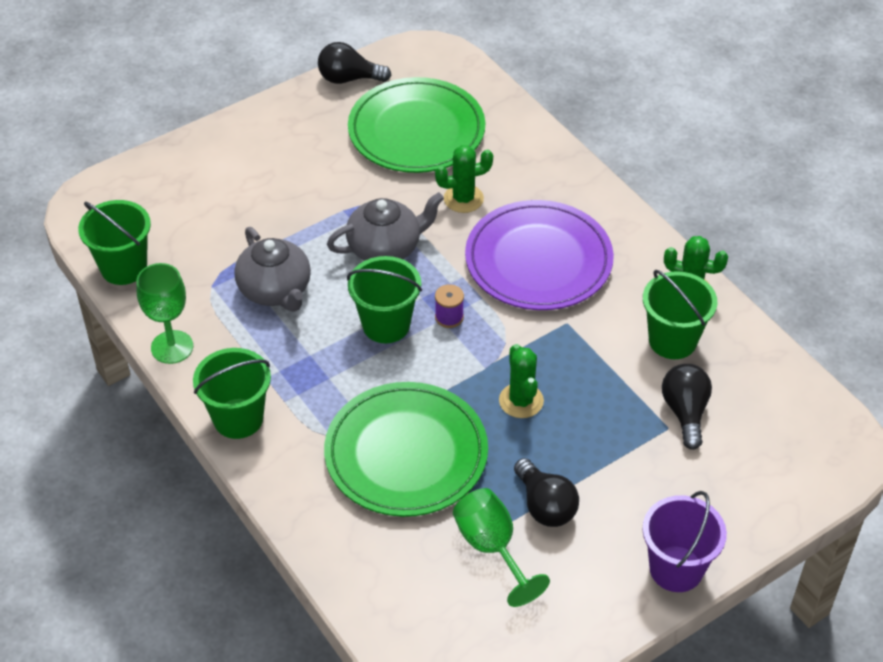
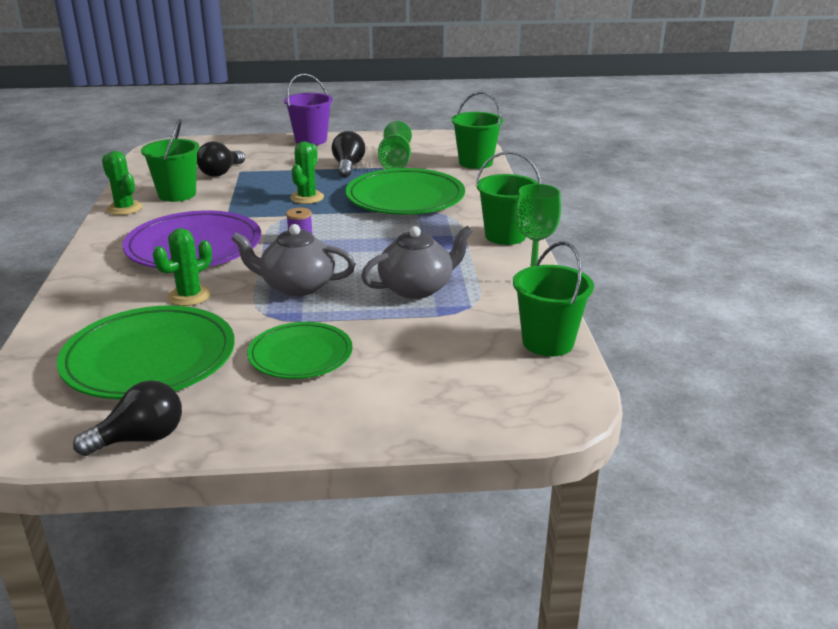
camera: 150 degrees left, 20 degrees down
grey teapot [234,227,311,312] -> grey teapot turned 60 degrees clockwise [361,226,473,299]
black light bulb [318,42,391,84] -> black light bulb turned 60 degrees counterclockwise [73,380,182,456]
green bucket [347,256,422,343] -> green bucket moved to [451,92,503,169]
green cactus [435,145,493,213] -> green cactus turned 60 degrees counterclockwise [153,228,212,306]
none -> green plate [247,322,353,379]

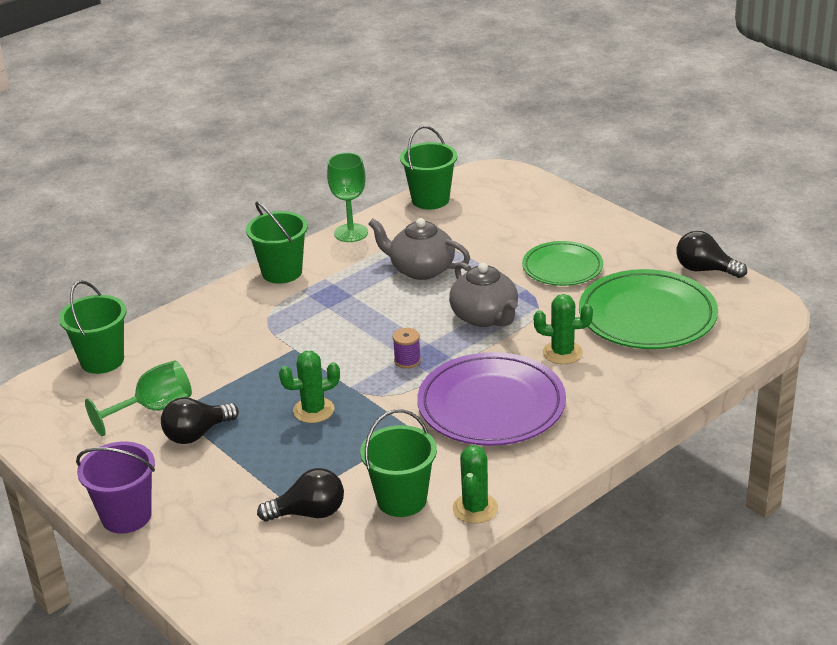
camera: 125 degrees left, 5 degrees up
green plate [346,168,465,214] -> none

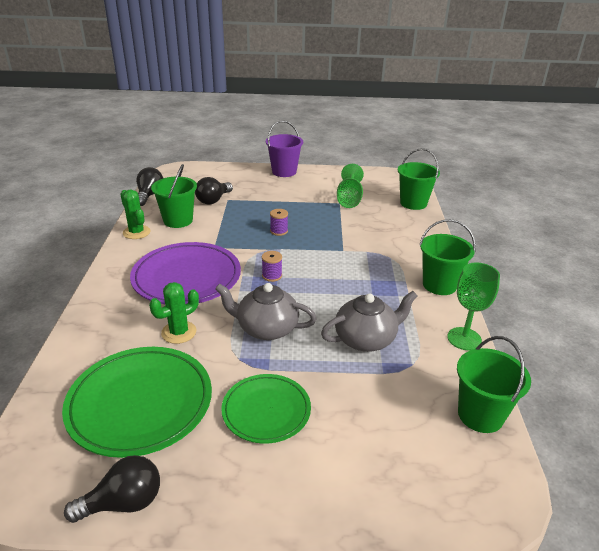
camera: 130 degrees right, 0 degrees up
black light bulb [161,397,239,444] -> black light bulb moved to [136,167,163,206]
green cactus [279,351,340,423] -> purple spool [270,209,288,236]

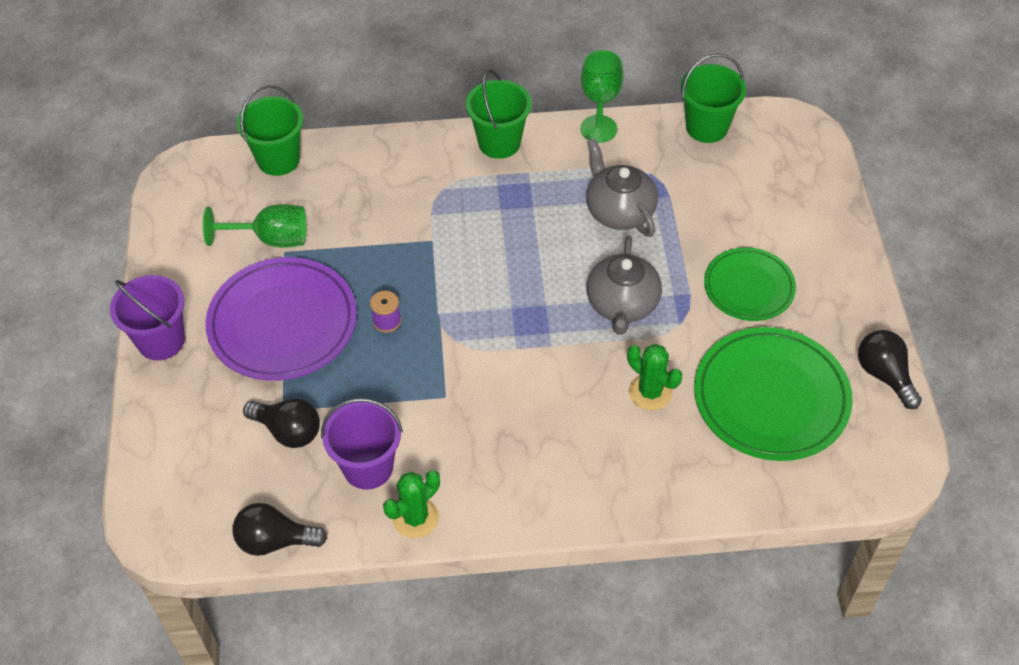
camera: 95 degrees left, 20 degrees up
purple plate [130,242,241,304] -> purple plate moved to [205,257,357,381]
green bucket [151,164,197,228] -> purple bucket [321,398,403,490]
purple spool [262,251,282,282] -> none

